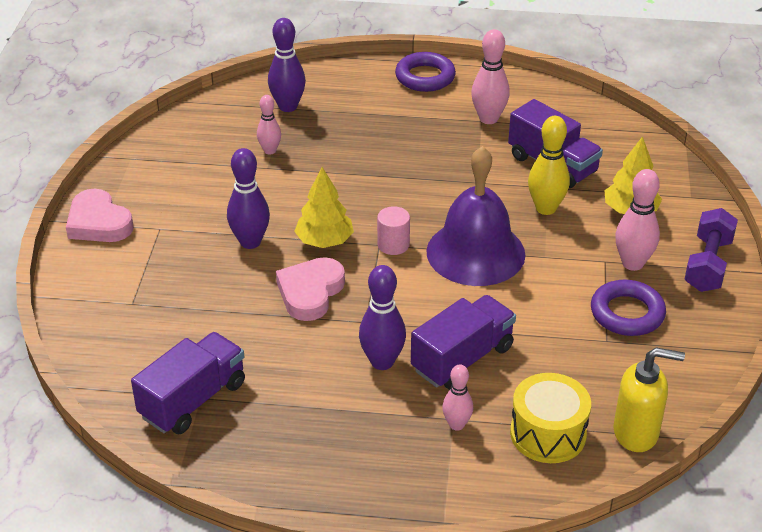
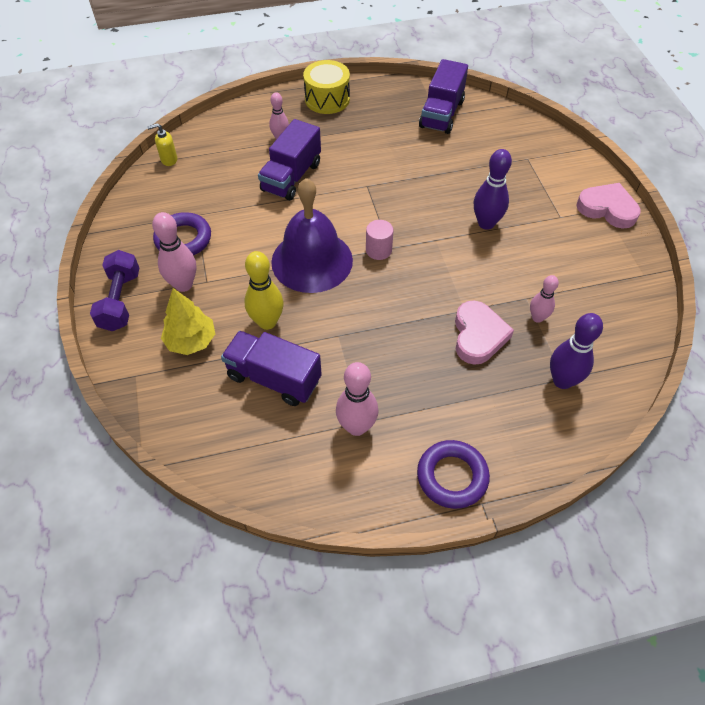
camera: 160 degrees right, 15 degrees up
pink heart [276,257,345,321] -> pink heart moved to [455,301,514,365]
yellow tree [294,167,354,248] -> none
purple bowling pin [359,265,406,370] -> none
yellow drum [510,373,591,463] -> yellow drum moved to [303,60,350,114]
yellow soap dispenser [614,348,685,452] -> yellow soap dispenser [147,123,177,166], size x0.58

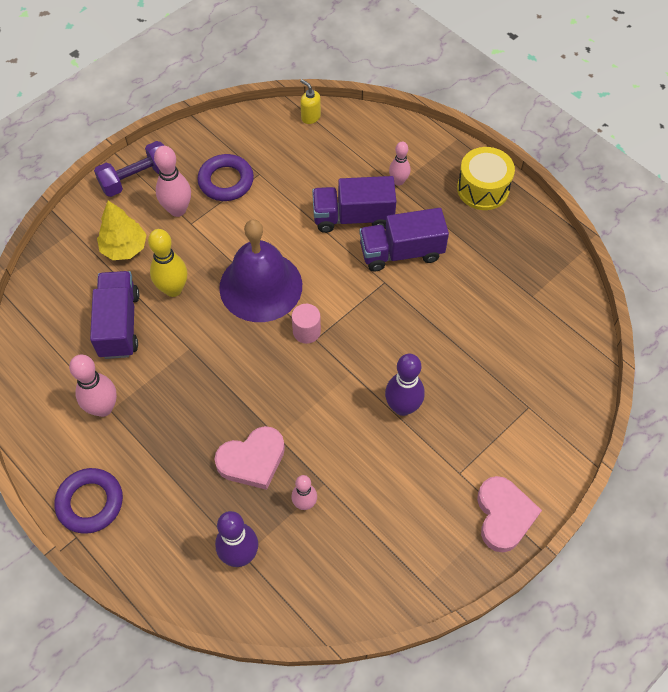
camera: 60 degrees right, 5 degrees up
purple truck [419,59,468,134] -> purple truck moved to [359,208,449,271]

